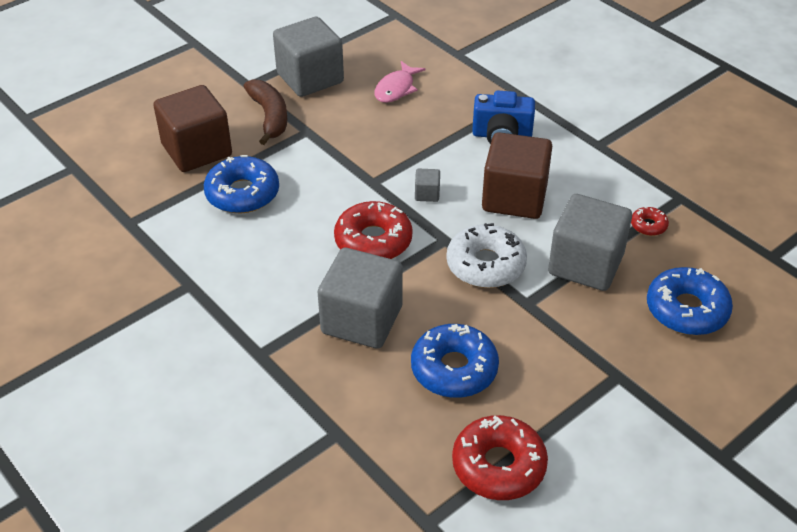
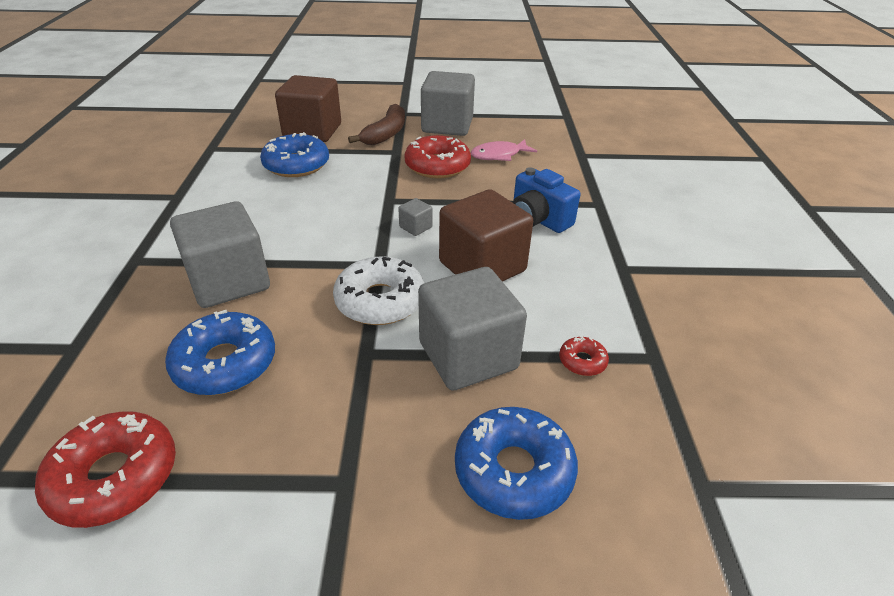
camera: 40 degrees right, 5 degrees down
red donut [334,201,413,259] -> red donut moved to [404,135,471,179]

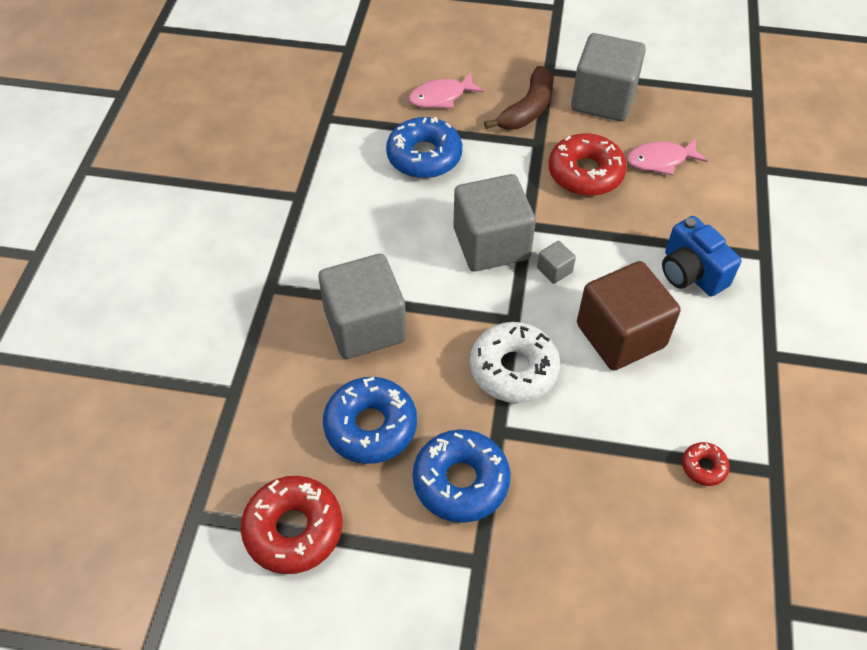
camera: 10 degrees right, 15 degrees up
brown cube [275,75,341,142] -> pink fish [408,72,484,108]
grey cube [418,267,527,391] -> grey cube moved to [453,174,536,272]
blue donut [455,407,578,520] -> blue donut moved to [413,429,510,523]

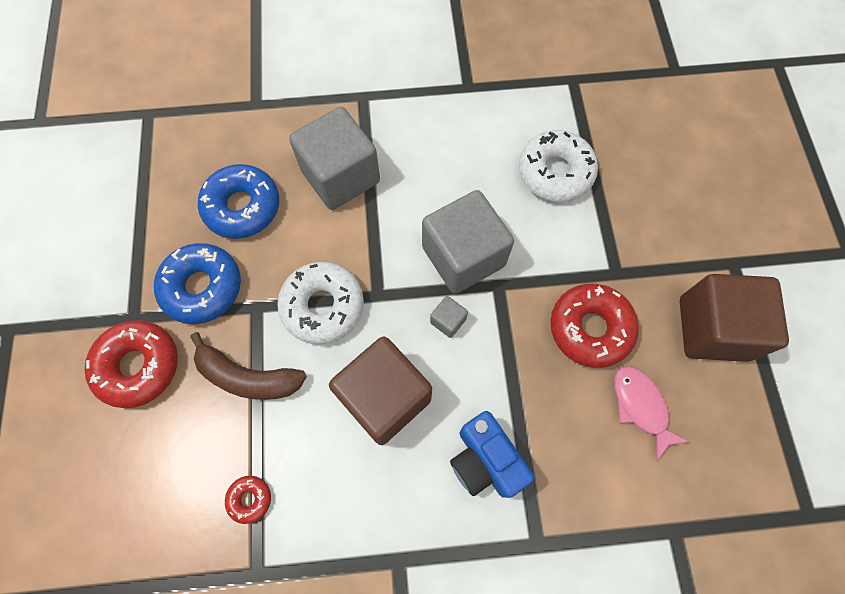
camera: 75 degrees right, 15 degrees up
red donut [241,476,342,574] -> red donut moved to [84,320,178,408]
blue donut [386,117,462,178] -> white donut [519,130,598,202]
pink fish [408,72,484,108] -> none
brown banana [484,66,553,130] -> brown banana moved to [190,332,307,400]
grey cube [571,33,646,121] -> brown cube [680,274,789,362]
blue camera [662,216,741,296] -> blue camera turned 75 degrees counterclockwise [450,411,535,498]

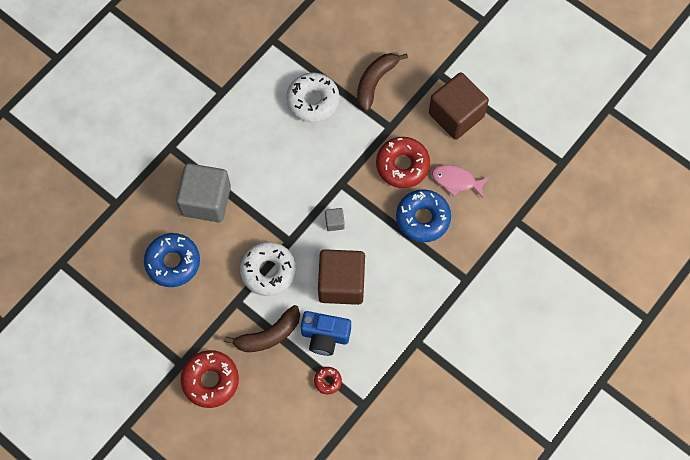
camera: 45 degrees left, 0 degrees up
blue donut [154,243,241,324] -> blue donut moved to [396,189,451,242]
grey cube [422,190,514,294] -> none
blue camera [450,411,535,498] -> blue camera moved to [301,311,351,356]
none -> brown banana [357,53,408,111]

